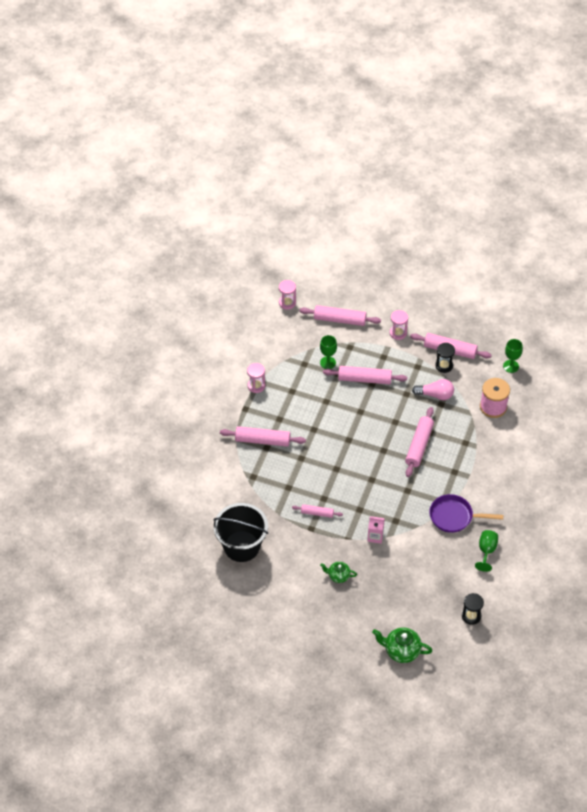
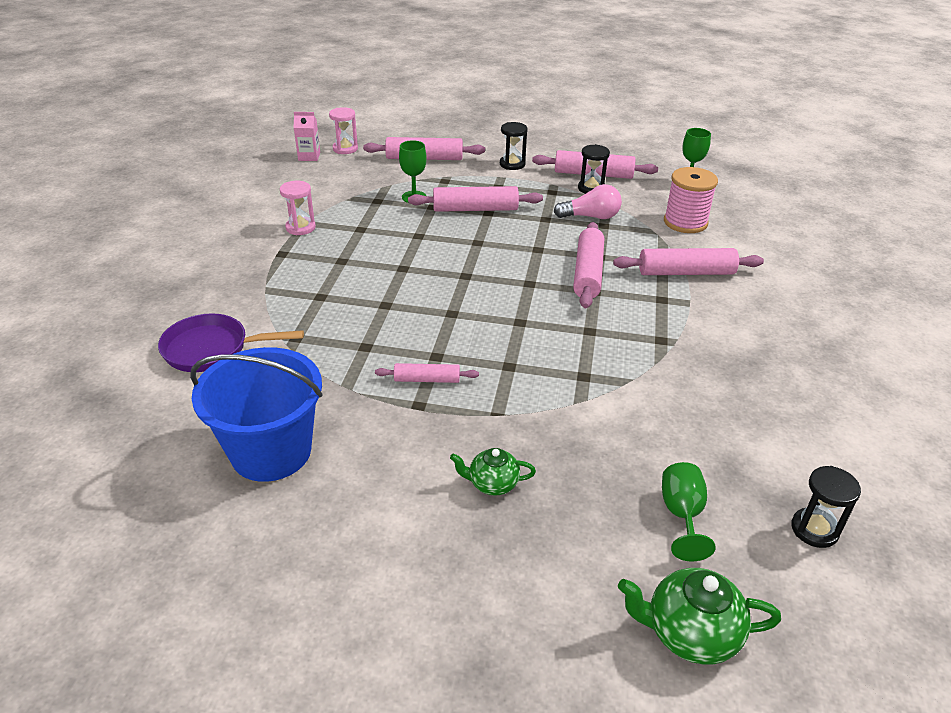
camera: 10 degrees left, 15 degrees down
black bucket [214,503,268,562] -> blue bucket [190,347,323,482]
pink rolling pin [220,426,306,447] -> pink rolling pin moved to [613,248,764,275]
pink carton [367,516,385,544] -> pink carton moved to [294,112,320,161]
pink hourglass [390,310,408,340] -> black hourglass [500,122,528,170]
purple pan [429,494,503,533] -> purple pan moved to [158,313,304,372]
green goblet [475,530,498,572] -> green goblet moved to [662,462,716,562]

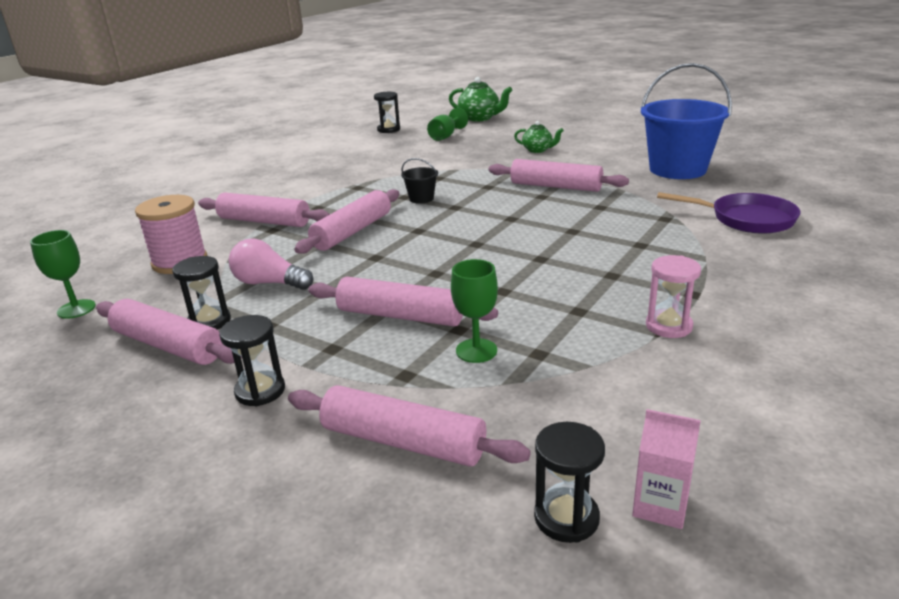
camera: 155 degrees left, 10 degrees down
pink hourglass [329,107,358,154] -> black hourglass [534,422,605,543]
pink rolling pin [375,363,479,383] -> pink rolling pin [488,159,629,192], size x1.73
none -> black bucket [401,158,438,204]

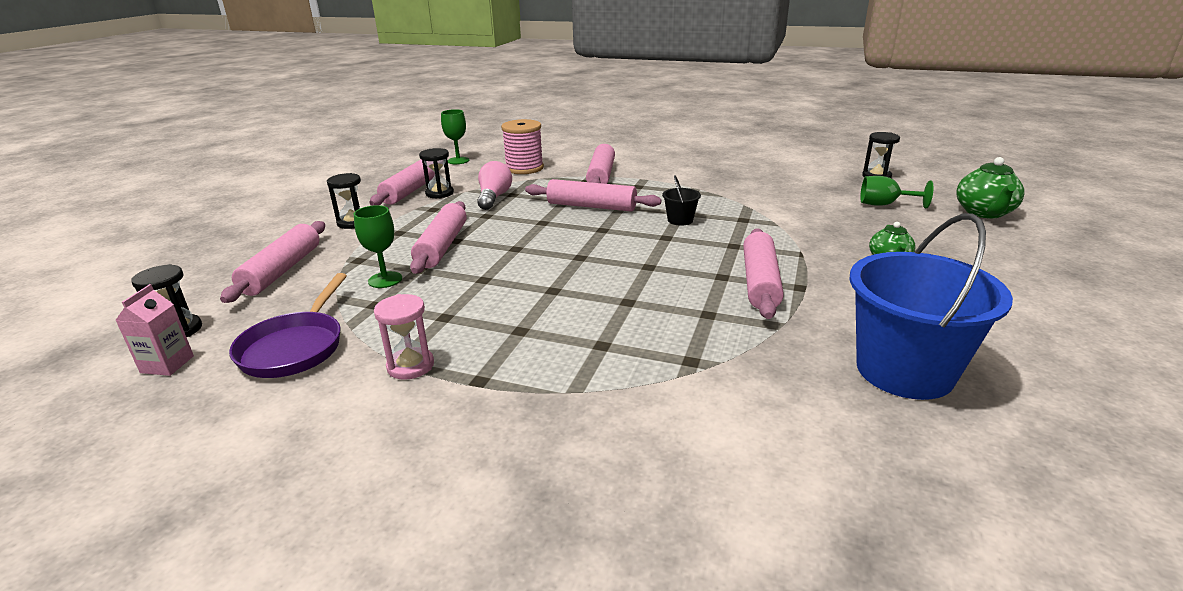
camera: 75 degrees right, 0 degrees up
purple pan [657,192,801,234] -> purple pan moved to [229,273,347,378]

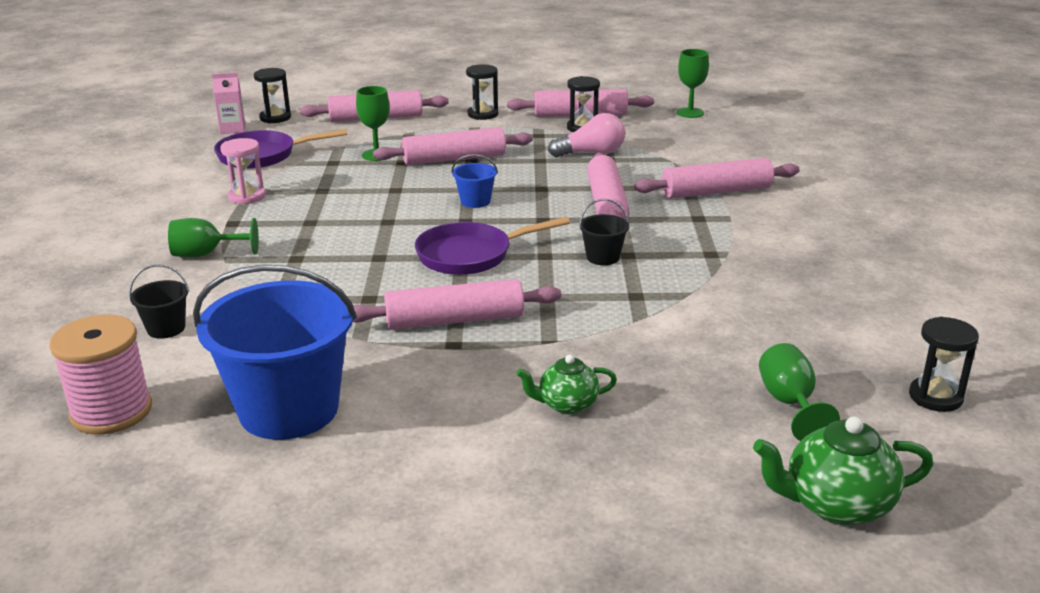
camera: 70 degrees right, 0 degrees up
pink spool [501,119,544,174] -> pink spool moved to [49,315,152,434]
none -> black bucket [129,264,189,339]
none -> green goblet [168,218,259,258]
none -> purple pan [415,217,570,275]
none -> blue bucket [451,154,498,208]

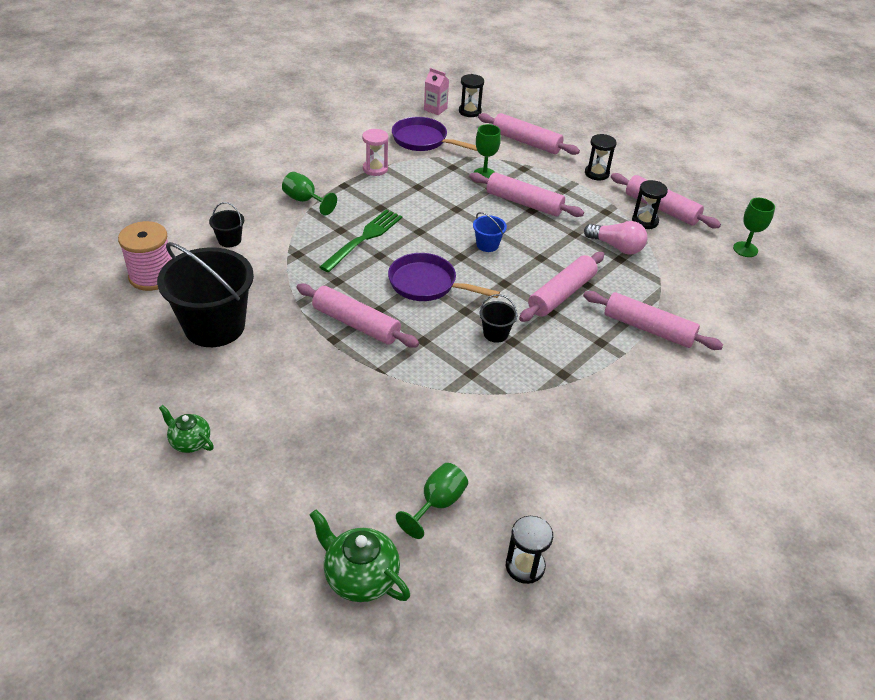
camera: 40 degrees right, 15 degrees up
blue bucket [193,264,357,440] -> black bucket [157,242,254,347]
green teapot [516,355,617,414] -> green teapot moved to [159,405,214,453]
none -> green fork [320,209,402,272]

